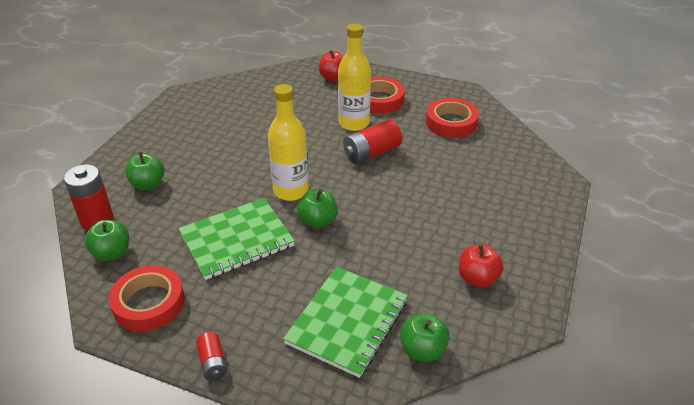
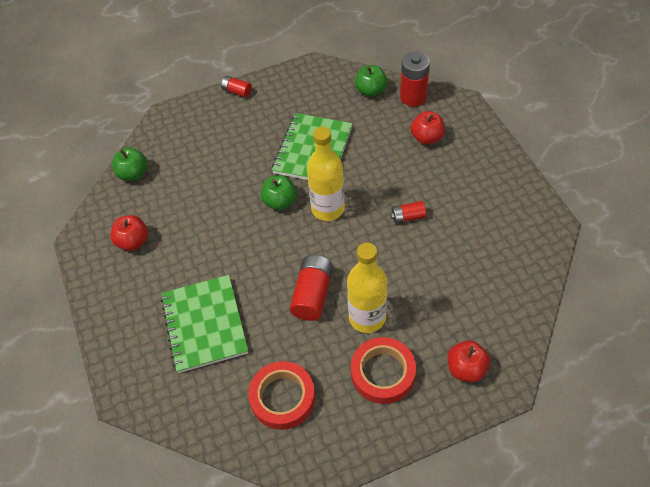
camera: 140 degrees right, 15 degrees up
red tape [109,265,185,332] -> none
green apple [125,152,165,190] -> red apple [410,111,445,145]
green notebook [283,267,408,378] -> green notebook moved to [161,275,248,373]
none -> red battery [390,201,426,224]

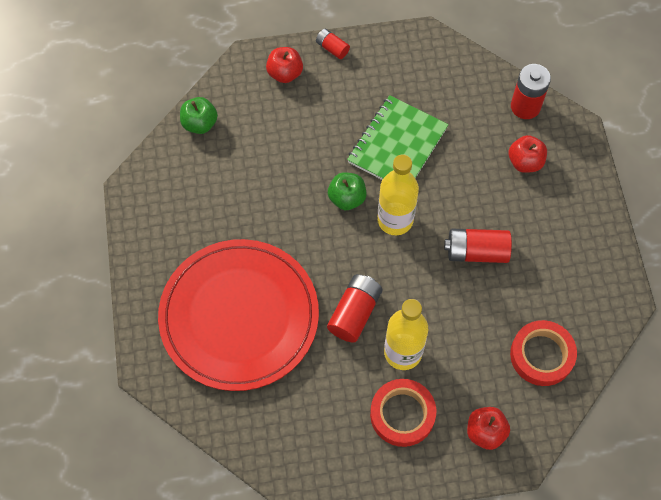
camera: 10 degrees right, 10 degrees up
red apple [110,215,148,251] -> red apple moved to [266,47,303,83]
green notebook [161,275,248,373] -> red plate [158,239,319,391]
red tape [248,361,315,430] -> red tape moved to [510,320,577,386]
green apple [355,65,387,97] -> none
red battery [390,201,426,224] -> red battery [444,229,512,263], size x1.74

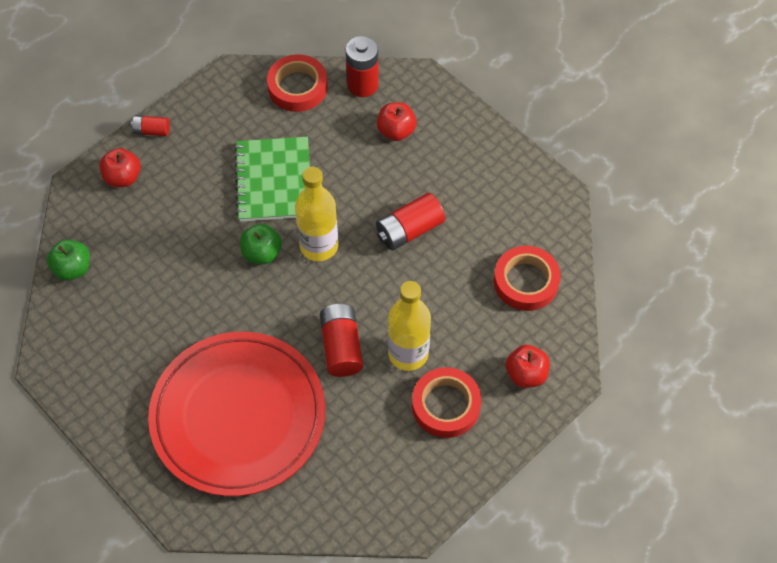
camera: 35 degrees left, 5 degrees down
none -> red tape [267,54,328,112]

